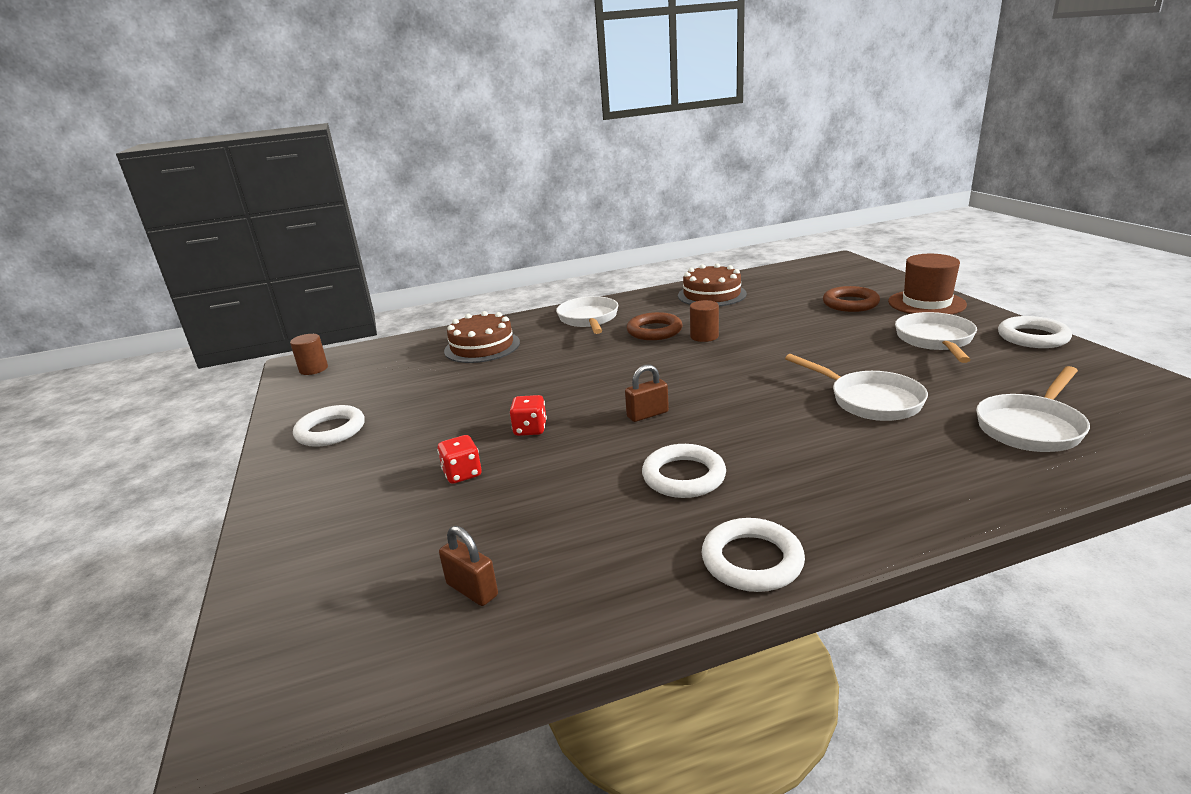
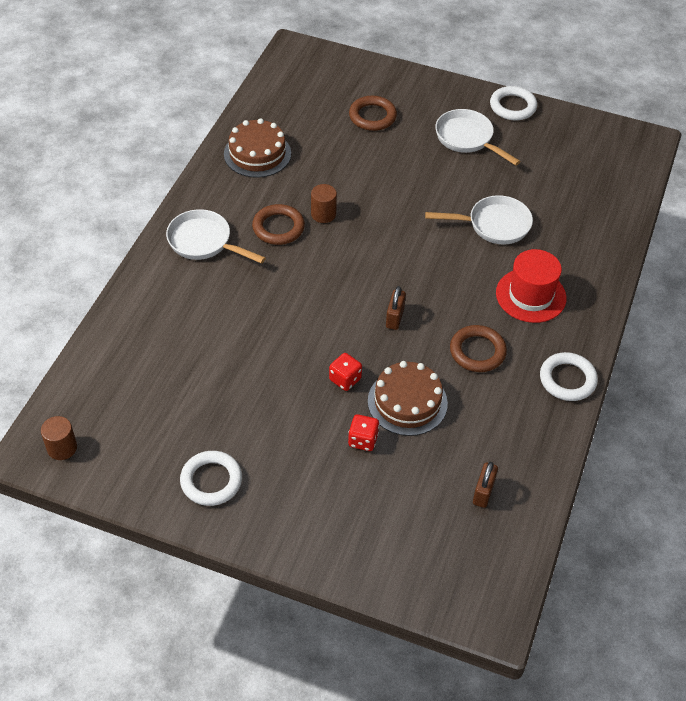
camera: 55 degrees left, 25 degrees up
brown padlock [439,526,498,606] -> brown padlock turned 60 degrees counterclockwise [473,462,498,508]
brown cake [444,311,520,363] -> brown cake moved to [368,361,448,436]
white ring [642,444,726,498] -> brown ring [450,325,507,372]
brown hat [888,254,967,315] -> none
white pan [976,366,1090,452] -> none
none -> red hat [496,249,567,323]

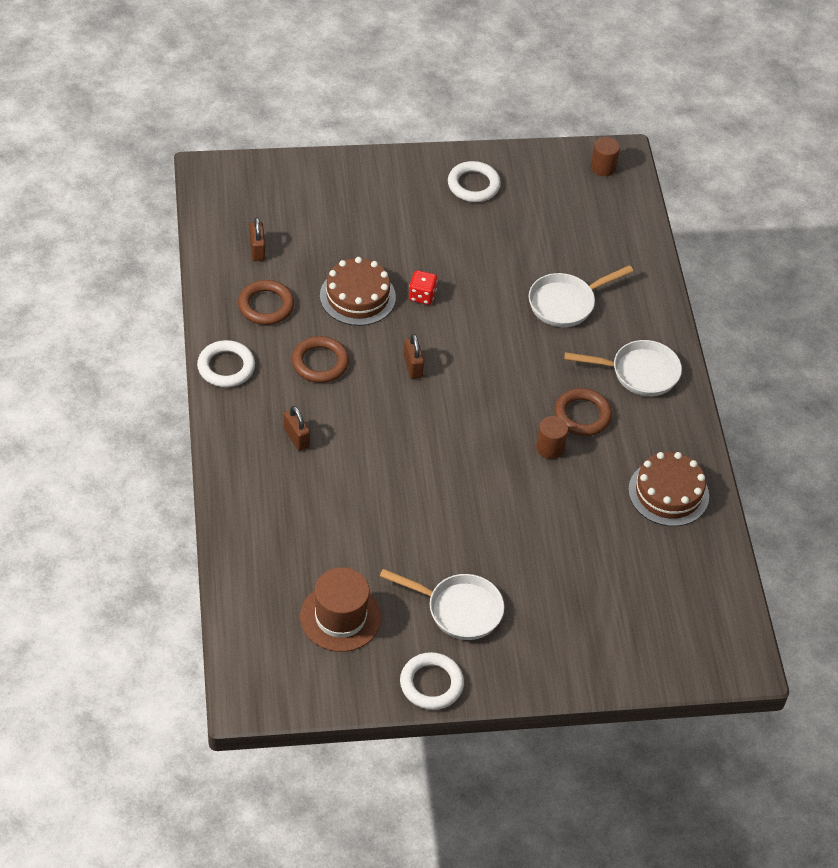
camera: 150 degrees right, 0 degrees up
red dice [348,414,379,451] -> none
brown ring [349,96,397,131] -> brown ring moved to [238,280,294,325]
white pan [425,195,533,244] -> white pan moved to [529,265,633,327]
red hat [496,249,567,323] -> brown padlock [284,406,310,451]
none -> brown hat [300,567,381,652]

